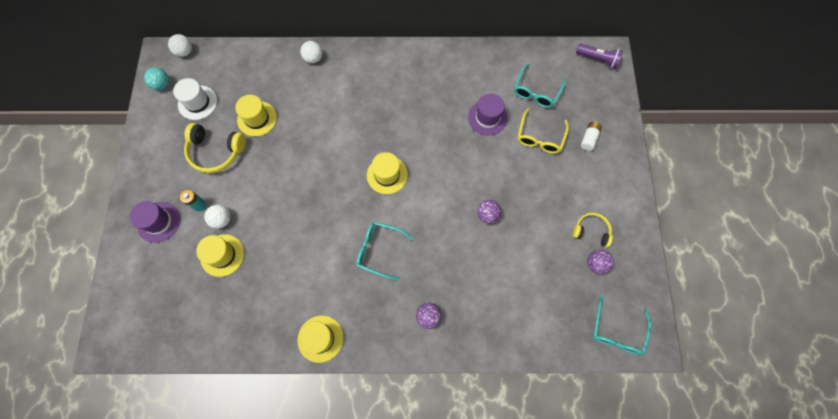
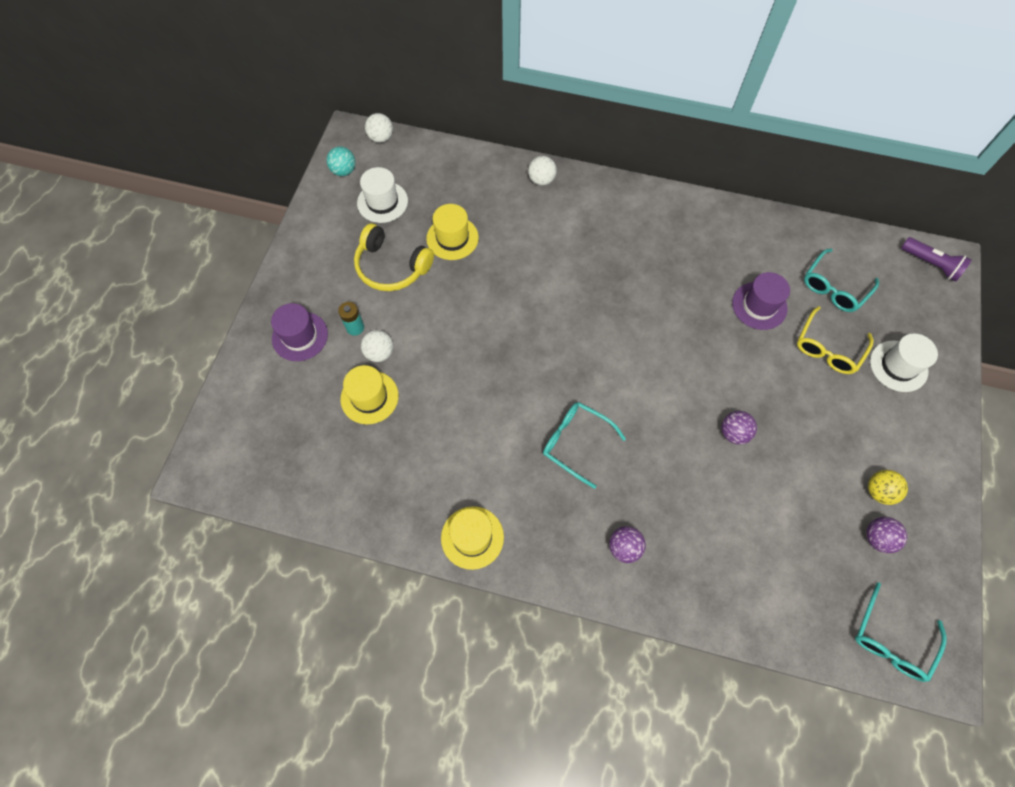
camera: 15 degrees right, 5 degrees down
yellow hat [367,152,408,194] -> none
yellow headphones [573,213,613,248] -> yellow ball [868,470,908,505]
white battery [581,122,602,151] -> white hat [870,333,938,392]

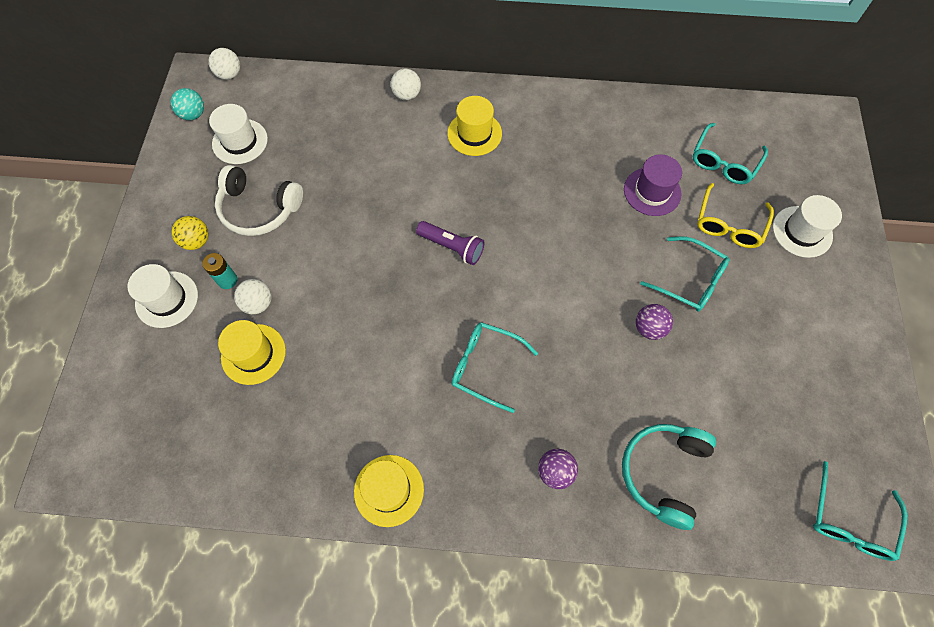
camera: 10 degrees left, 0 degrees up
purple hat [271,303,328,361] -> white hat [127,264,198,328]
yellow headphones [354,223,434,291] -> white headphones [215,165,303,236]
yellow hat [426,204,479,260] -> yellow hat moved to [447,96,502,156]
purple ball [866,517,907,553] -> none
yellow ball [868,470,908,505] -> yellow ball moved to [171,216,209,250]
purple flashlight [901,237,972,281] -> purple flashlight moved to [416,221,485,265]
none -> turquoise headphones [622,424,716,530]
none -> turquoise glasses [640,236,730,312]

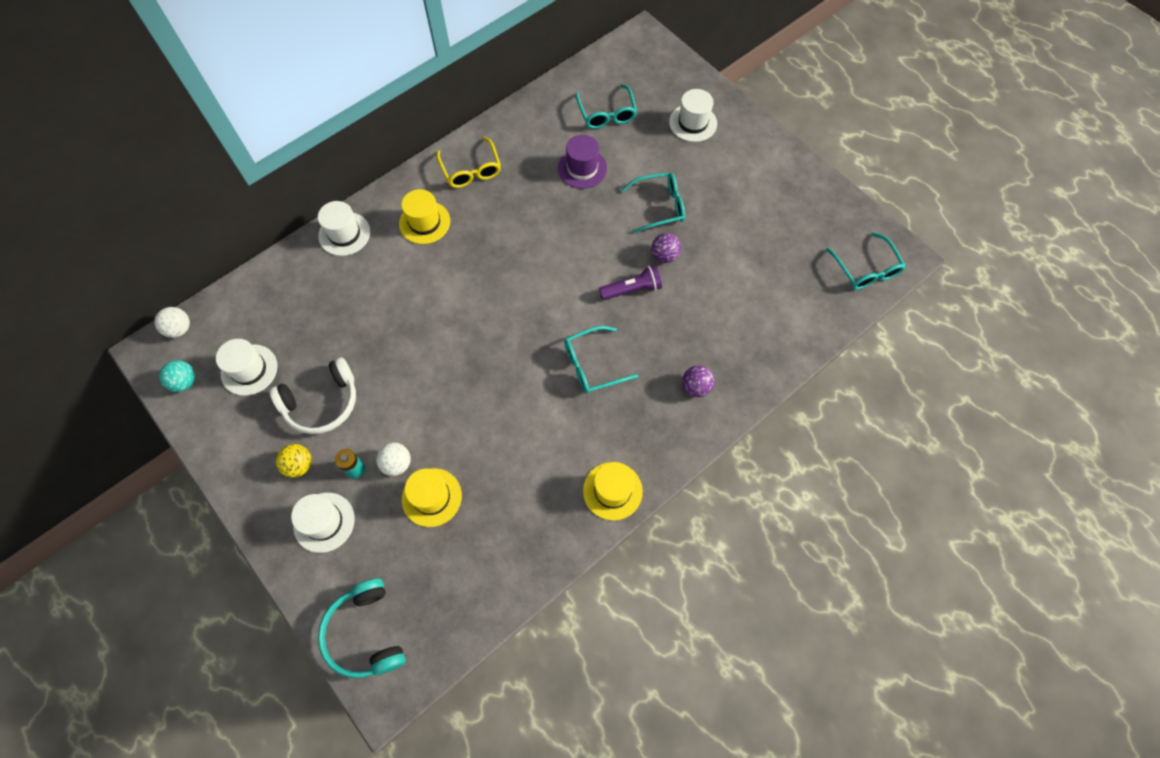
camera: 45 degrees left, 0 degrees up
white ball [391,68,421,101] -> white hat [318,201,370,256]
purple flashlight [416,221,485,265] -> purple flashlight moved to [599,265,662,300]
turquoise headphones [622,424,716,530] -> turquoise headphones moved to [318,579,406,678]
yellow glasses [697,183,774,248] -> yellow glasses moved to [436,137,501,188]

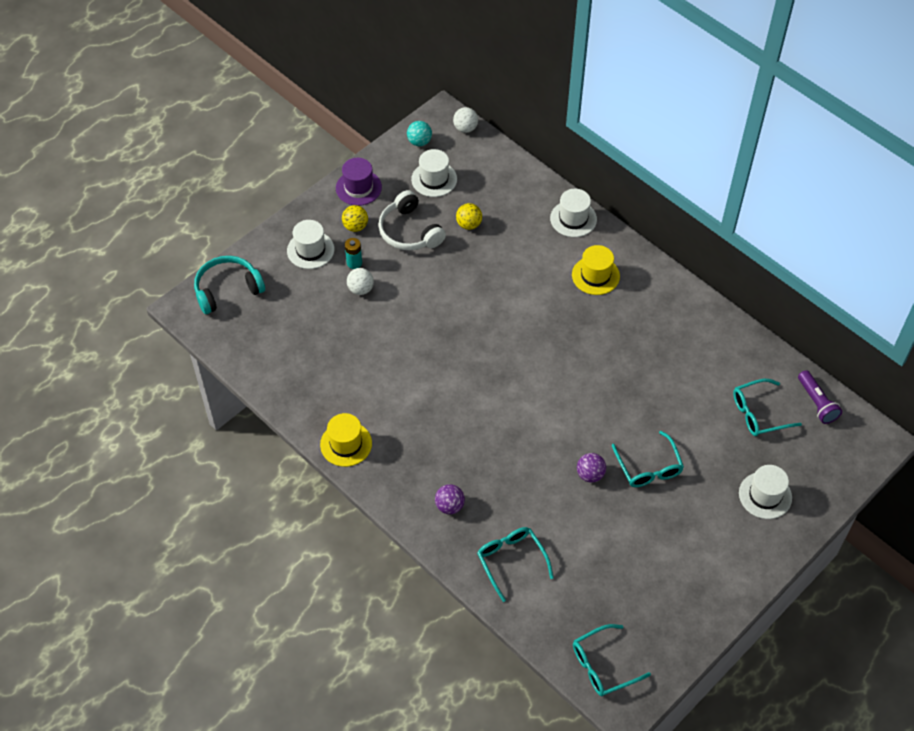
camera: 85 degrees right, 10 degrees down
yellow hat [402,468,462,527] -> none
yellow glasses [436,137,501,188] -> none
purple hat [558,135,607,189] -> purple hat moved to [336,158,382,206]
turquoise glasses [564,326,638,393] -> turquoise glasses moved to [477,527,554,602]
purple flashlight [599,265,662,300] -> purple flashlight moved to [798,370,842,424]
none -> yellow ball [456,203,482,230]

